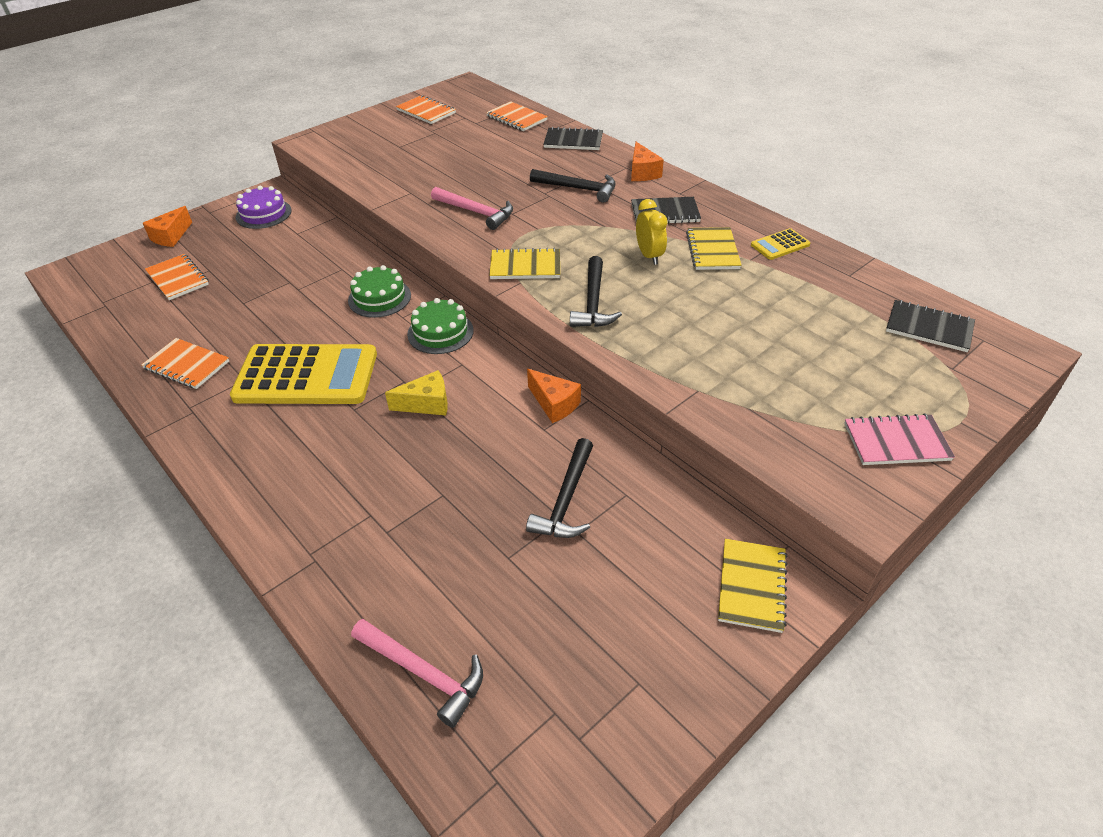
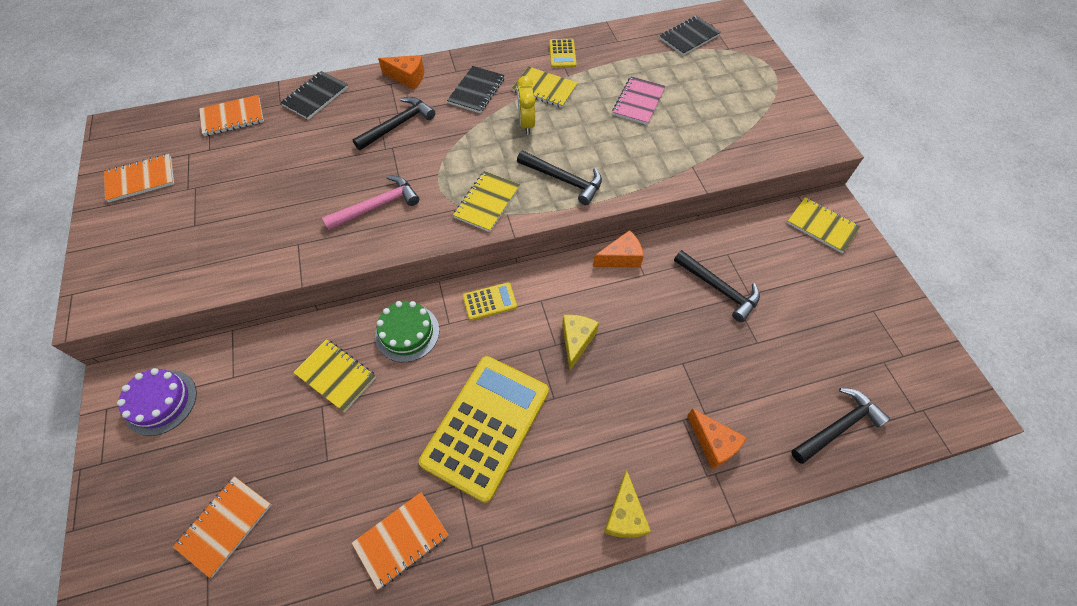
camera: 65 degrees left, 15 degrees up
orange cheese [143,206,192,247] -> orange cheese moved to [687,408,747,469]
orange notebook [145,254,209,300] -> orange notebook turned 45 degrees counterclockwise [173,476,272,578]
pink hammer [351,619,483,728] -> black hammer [791,388,890,464]
green cake [407,298,474,354] -> yellow calculator [463,282,517,320]
yellow clock [636,199,668,265] -> yellow clock turned 105 degrees counterclockwise [517,76,535,135]
pink notebook [844,413,955,465] -> pink notebook moved to [612,76,665,125]
none -> yellow notebook [293,339,376,412]
none -> yellow cheese [604,470,651,538]

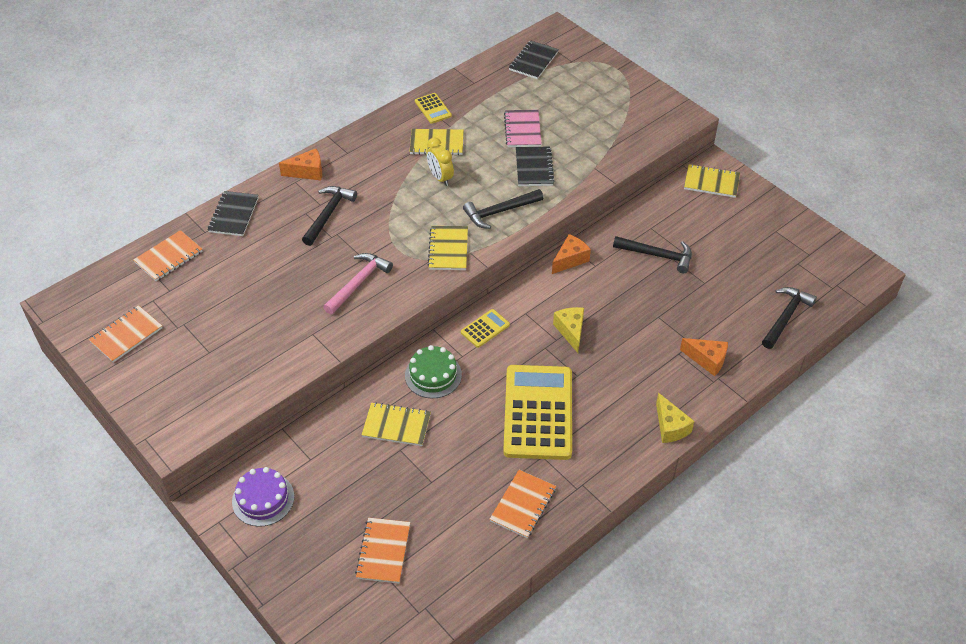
camera: 25 degrees left, 10 degrees down
black notebook [447,66,505,113] -> black notebook moved to [516,146,555,186]
black hammer [517,151,602,205] -> black hammer turned 150 degrees clockwise [463,189,543,229]

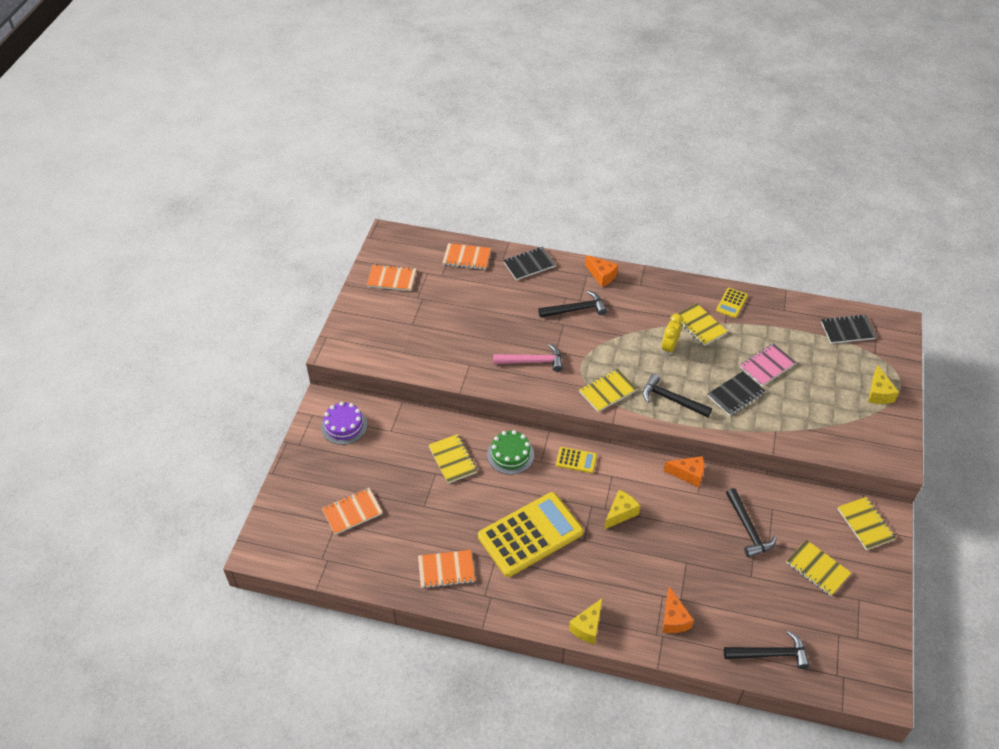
camera: 55 degrees right, 0 degrees up
none -> yellow notebook [786,540,851,596]
none -> yellow cheese [868,365,899,404]

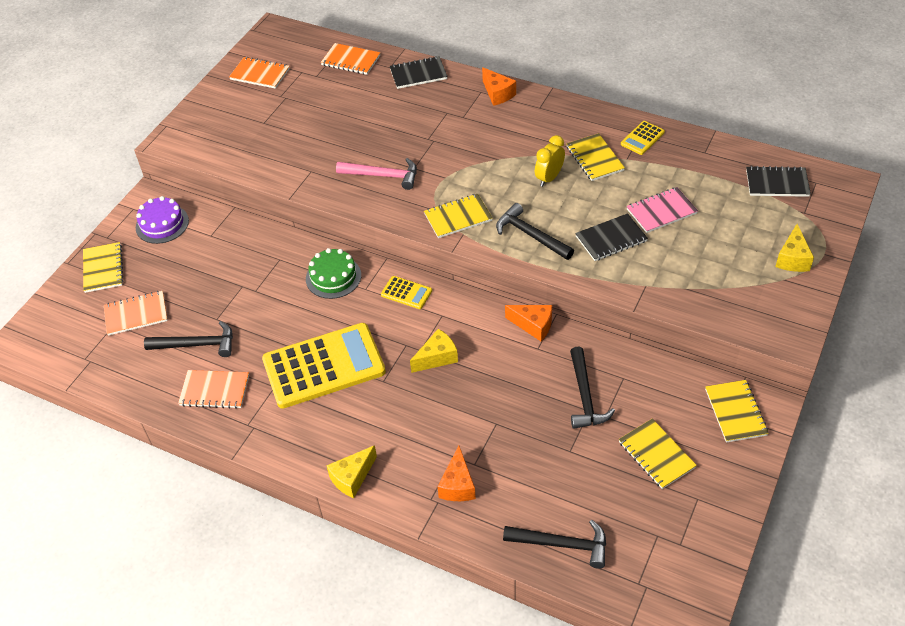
camera: 15 degrees right, 0 degrees up
yellow notebook [429,434,477,483] -> yellow notebook moved to [83,242,123,293]
black hammer [538,291,607,318] -> black hammer moved to [144,321,233,357]

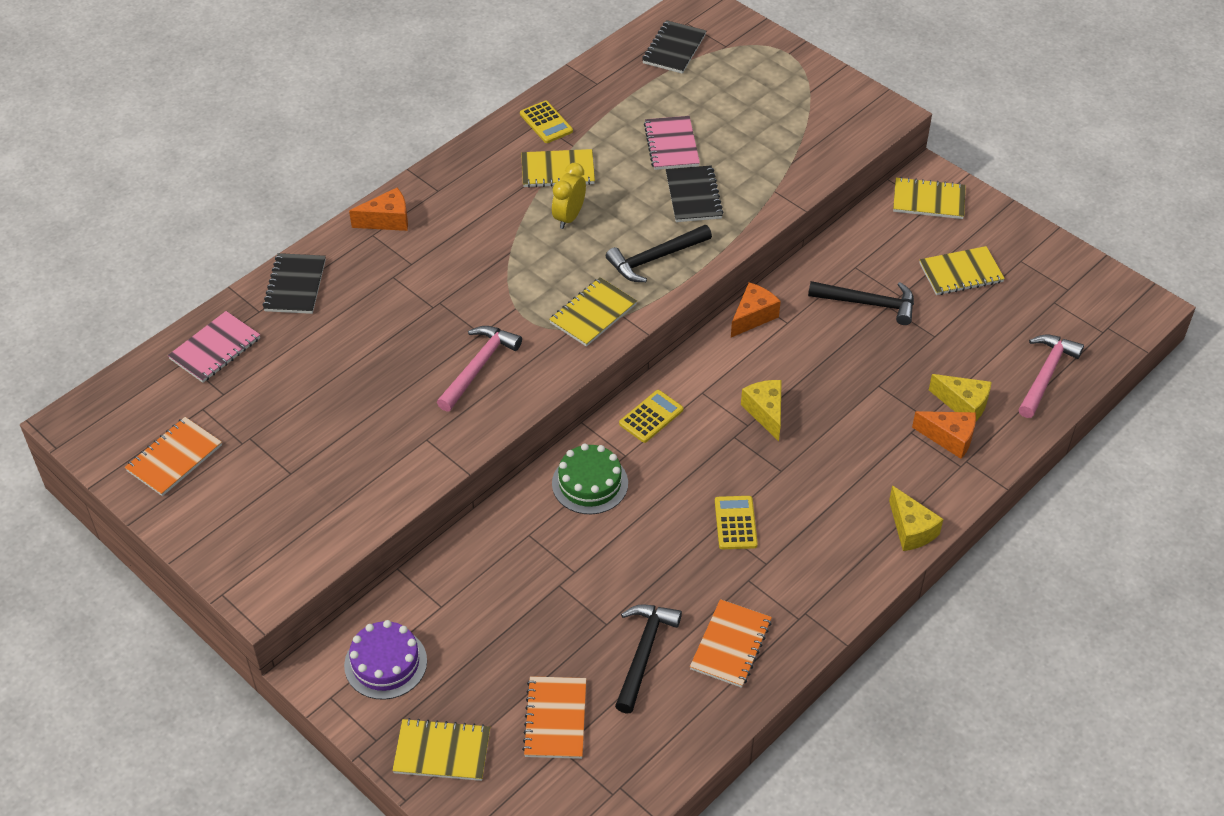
camera: 75 degrees left, 0 degrees up
yellow calculator [262,323,386,409] -> yellow calculator [715,496,758,549], size x0.43
orange notebook [321,43,380,75] -> pink notebook [168,311,260,383]
yellow notebook [424,194,493,238] -> yellow notebook turned 45 degrees clockwise [549,277,637,347]
black hammer [503,520,606,569] -> pink hammer [1018,335,1084,418]
yellow clock [535,135,565,187] -> yellow clock turned 60 degrees clockwise [552,163,586,229]
yellow cheese [775,224,814,272] -> yellow cheese moved to [929,374,992,421]

